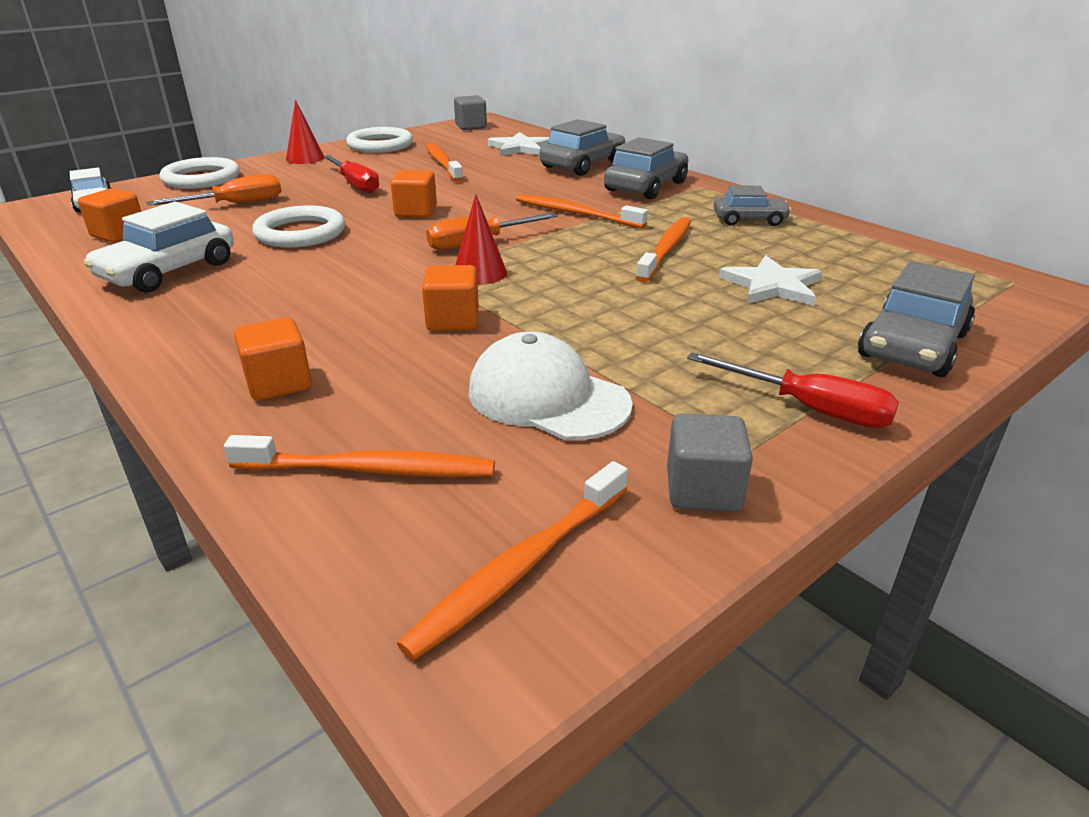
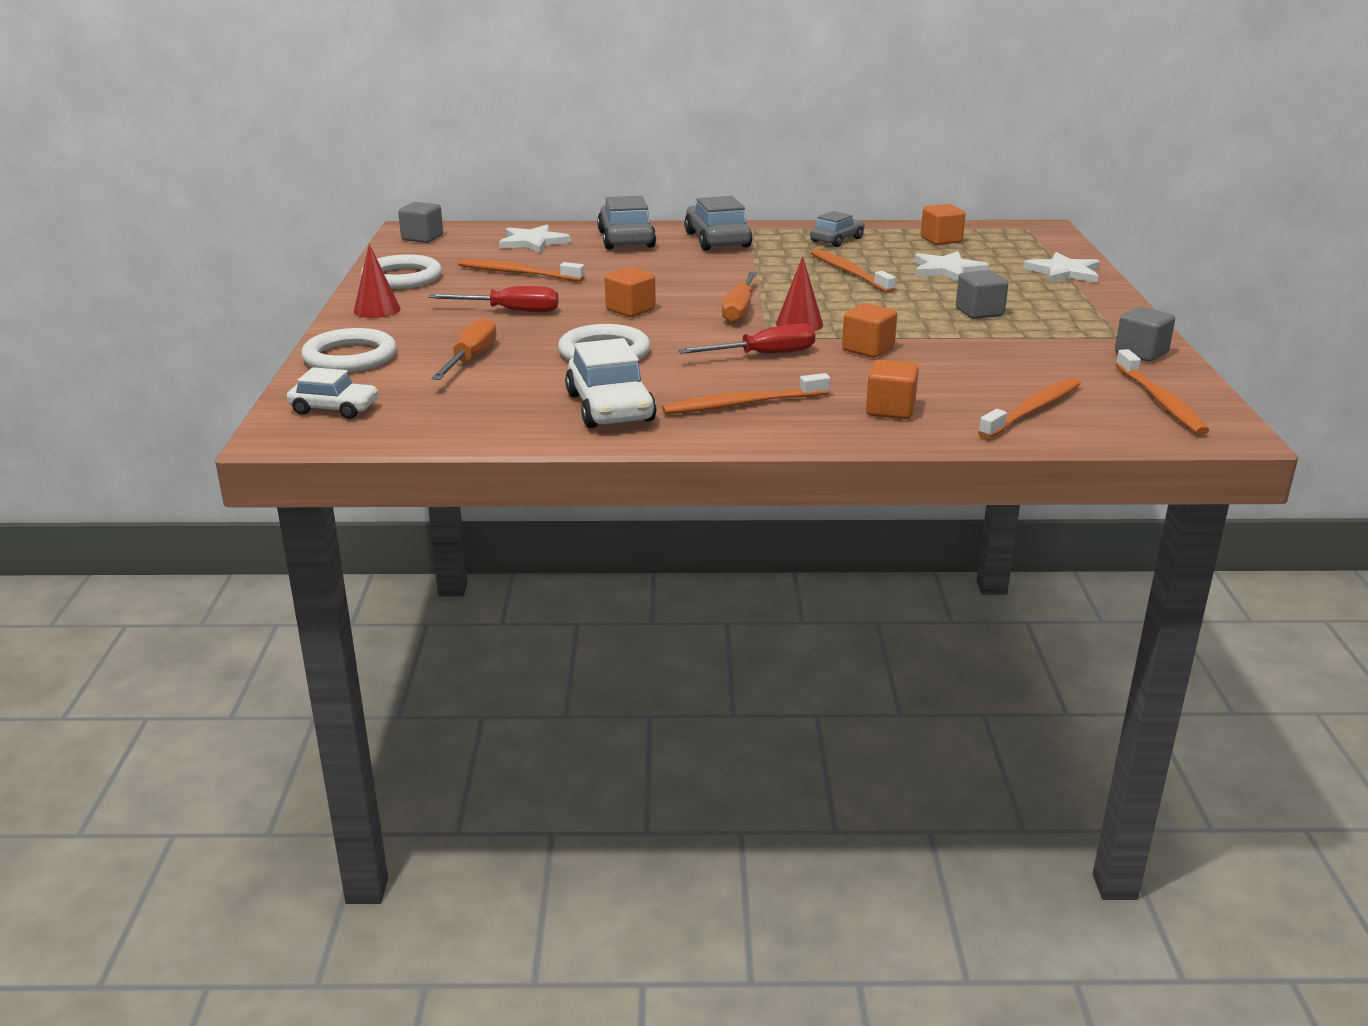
camera: 50 degrees left, 5 degrees down
orange cube [78,188,141,242] -> orange cube moved to [921,204,965,245]
white cap [468,332,633,440] -> none
orange toothbrush [516,194,648,228] -> orange toothbrush moved to [662,373,830,414]
red screwdriver [687,352,899,428] -> red screwdriver moved to [678,323,815,354]
grey car [858,261,975,377] -> white star [1023,252,1100,283]
none -> grey cube [956,270,1008,319]

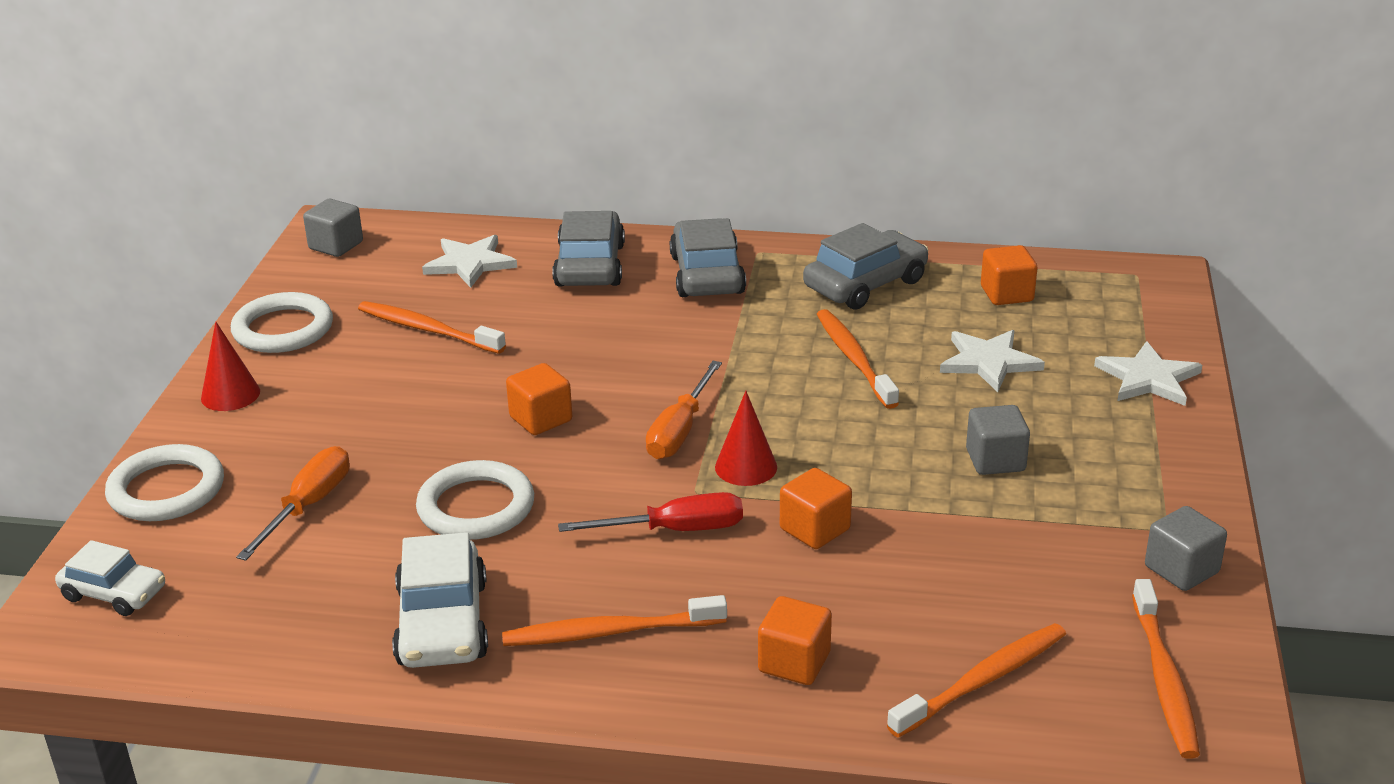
camera: 10 degrees right, 5 degrees up
red screwdriver [429,286,559,312] -> none
grey car [810,211,865,247] -> grey car [803,223,928,310], size x1.57

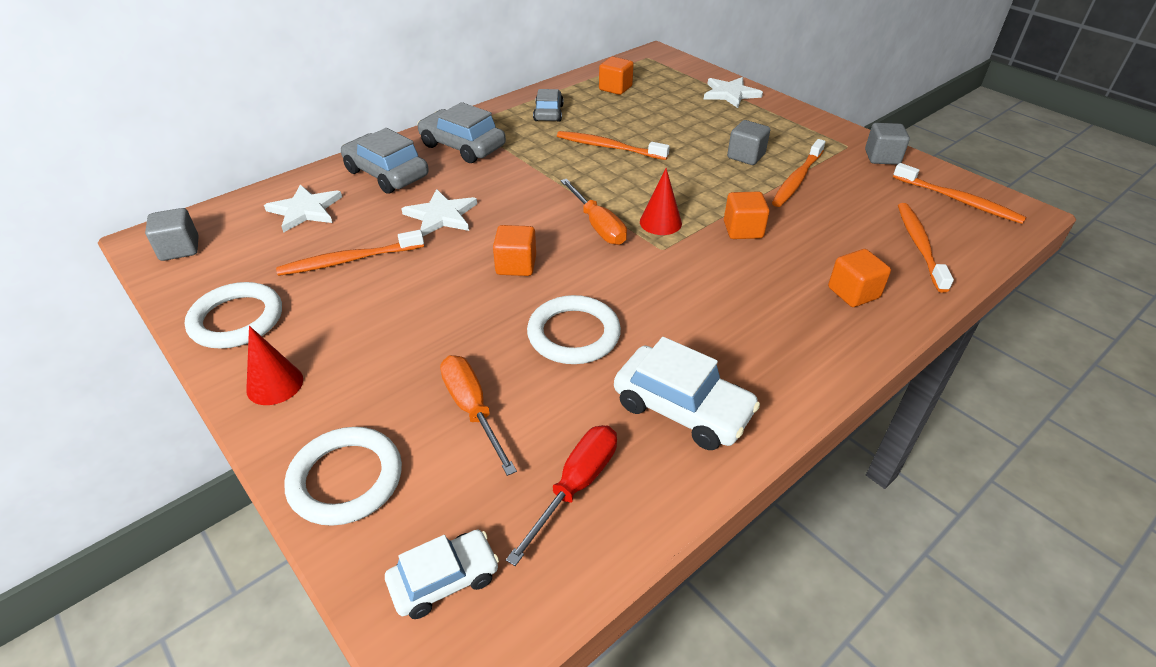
camera: 50 degrees left, 10 degrees up
orange toothbrush [502,595,727,646] -> orange toothbrush moved to [772,139,825,207]
red screwdriver [558,492,743,532] -> red screwdriver moved to [506,425,617,566]
grey car [803,223,928,310] -> grey car [533,89,564,122], size x0.64
white star [940,330,1045,392] -> white star moved to [401,189,477,236]

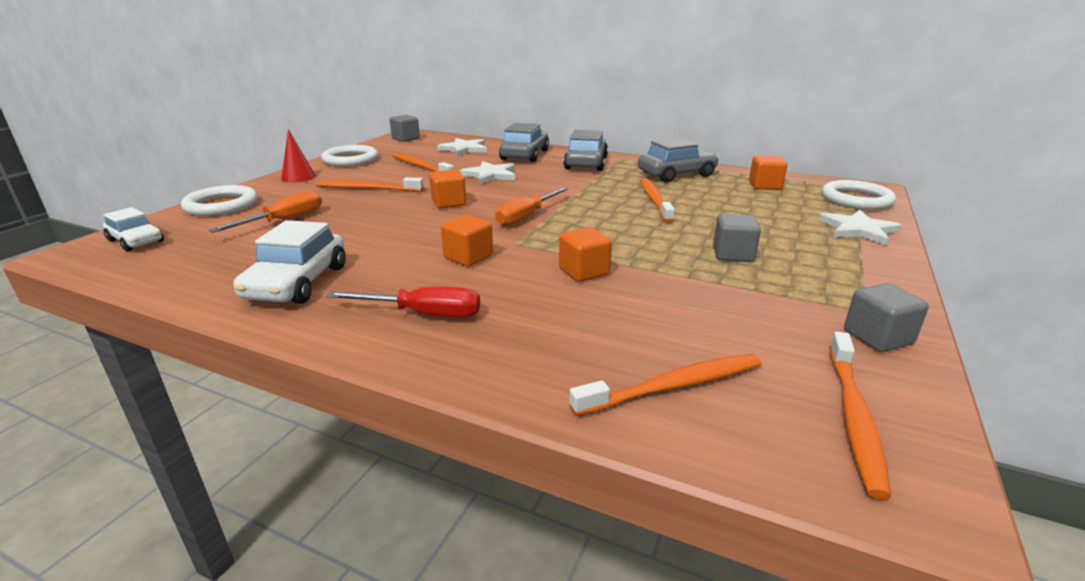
camera: 65 degrees right, 15 degrees down
red screwdriver [506,425,617,566] -> red screwdriver moved to [326,287,480,317]
white ring [527,295,621,364] -> white ring moved to [822,180,896,210]
grey car [533,89,564,122] -> grey car [638,138,719,183], size x1.57
red cone [640,168,682,235] -> none
orange toothbrush [772,139,825,207] -> orange toothbrush moved to [316,177,424,192]
orange cube [828,249,891,307] -> orange cube moved to [441,215,493,267]

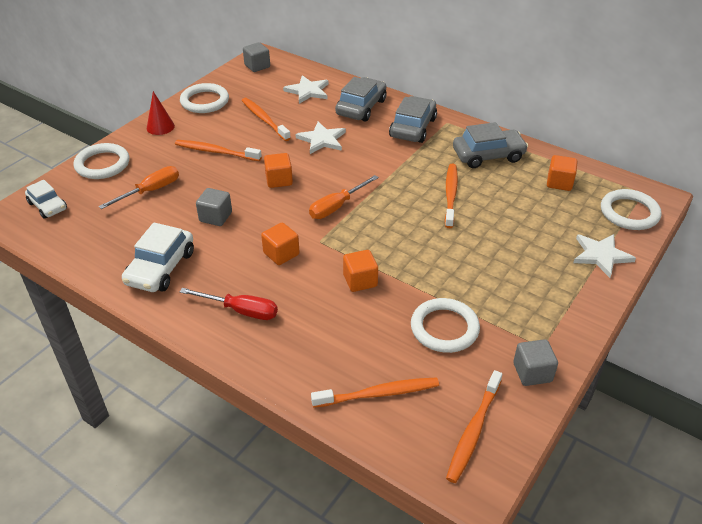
camera: 10 degrees right, 15 degrees up
grey cube [713,214,761,262] -> grey cube moved to [196,188,232,226]
none -> white ring [411,298,480,353]

